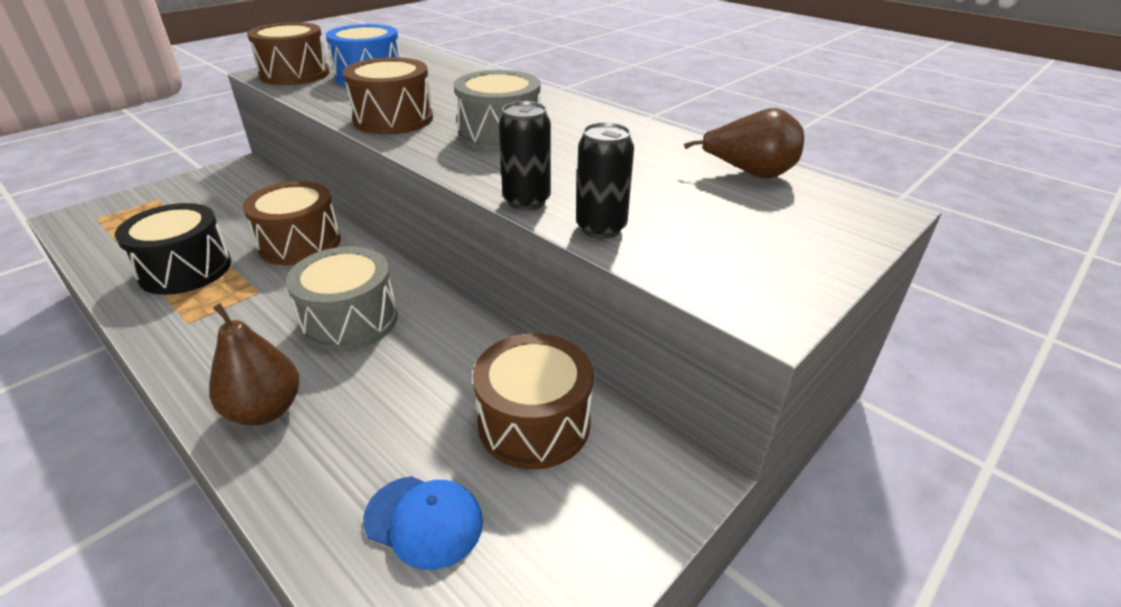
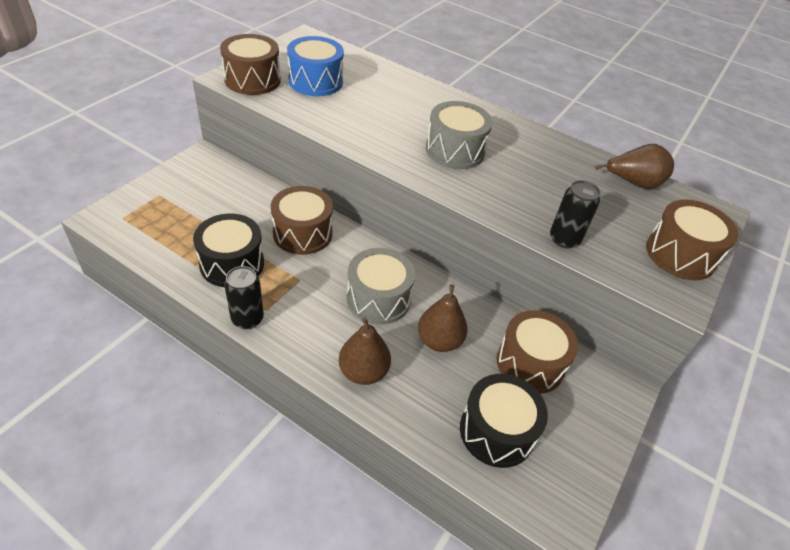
camera: 15 degrees left, 10 degrees up
brown drum [343,57,433,135] -> brown drum moved to [646,199,738,280]
blue cap [363,476,483,570] -> black drum [460,374,548,468]
black can [499,101,551,211] -> black can moved to [224,266,264,329]
none -> brown pear [418,285,468,352]

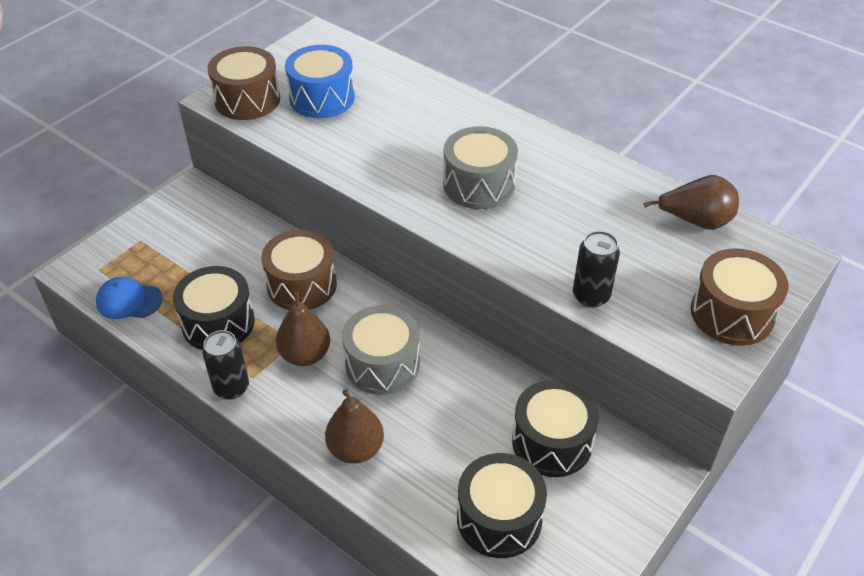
camera: 10 degrees right, 0 degrees up
brown pear [418,285,468,352] -> brown pear moved to [276,292,330,366]
brown drum [497,310,578,394] -> black drum [512,380,599,477]
none -> blue cap [96,277,163,319]

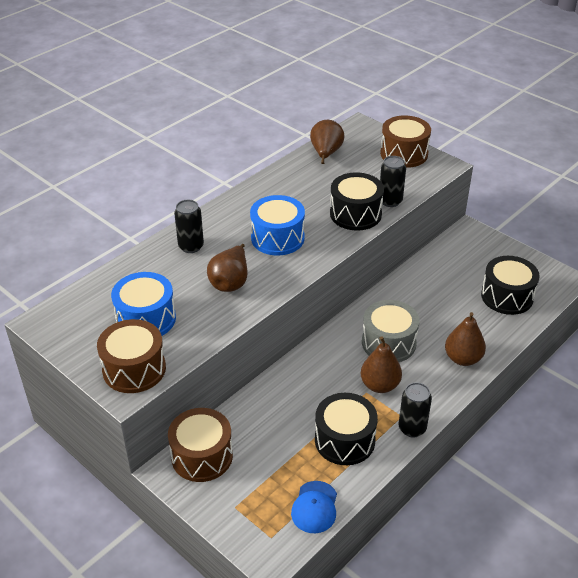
camera: 85 degrees left, 5 degrees down
brown drum [261,229,337,310] -> brown drum moved to [168,408,233,482]
grey drum [443,126,518,209] -> blue drum [250,195,305,255]
black drum [512,380,599,477] -> black drum moved to [330,172,384,230]
none -> black can [174,200,204,253]
none -> brown pear [207,244,248,292]

